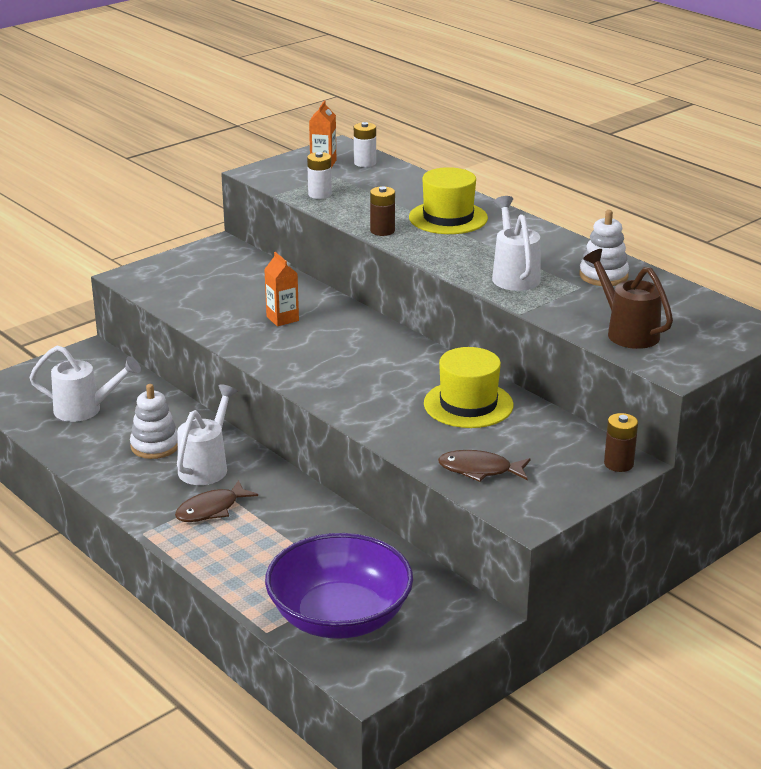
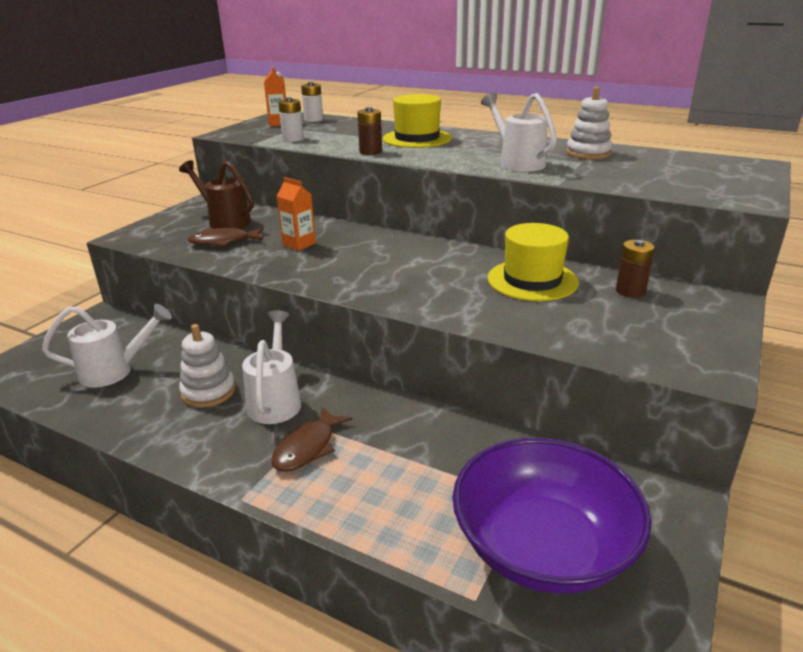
camera: 20 degrees left, 0 degrees up
brown fish [438,450,531,482] -> brown fish moved to [188,228,263,247]
brown watering can [583,249,673,349] -> brown watering can moved to [179,160,254,229]
brown battery [604,413,638,472] -> brown battery moved to [616,240,655,298]

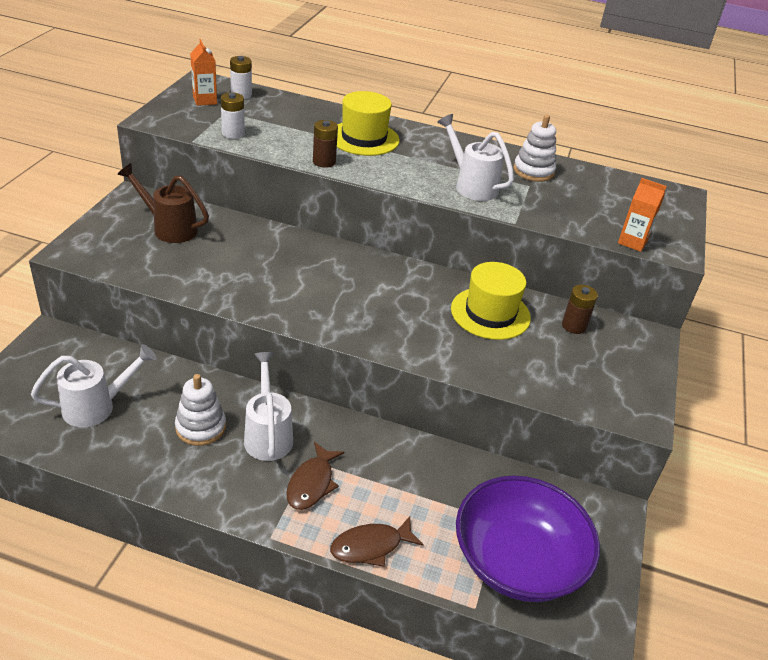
camera: 15 degrees left, 10 degrees up
brown fish [188,228,263,247] -> brown fish moved to [330,516,424,567]
orange carton [277,177,316,251] -> orange carton moved to [618,178,667,252]

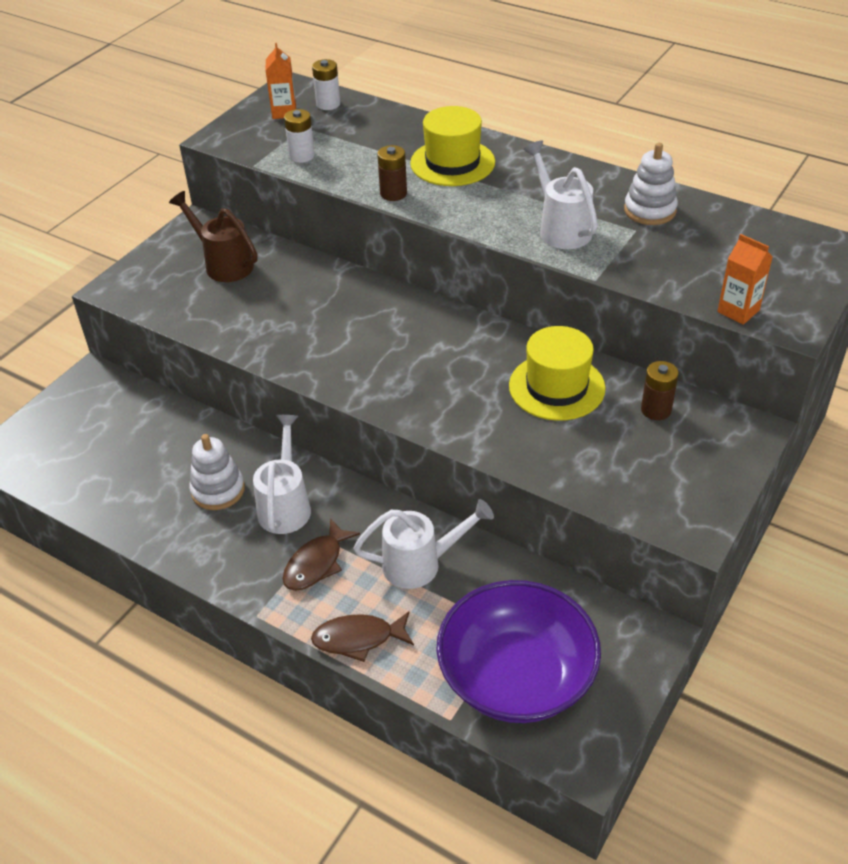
camera: 20 degrees right, 5 degrees up
white watering can [31,344,156,427] -> white watering can moved to [353,499,494,589]

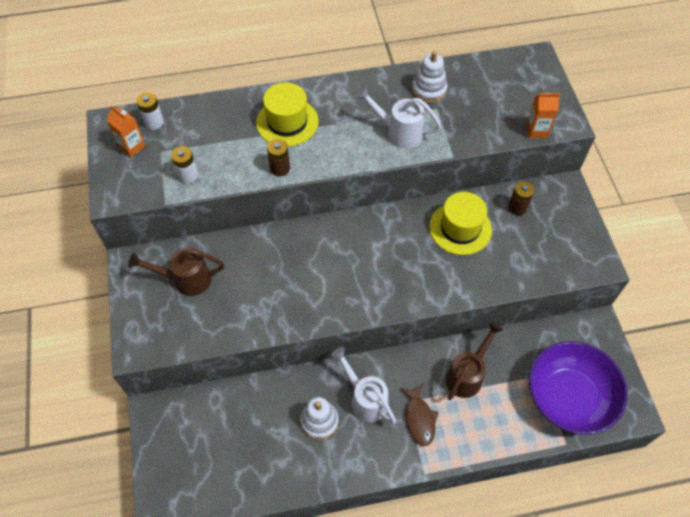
camera: 45 degrees left, 15 degrees up
brown fish [311,611,414,662] -> none
white watering can [353,499,494,589] -> brown watering can [446,322,503,400]

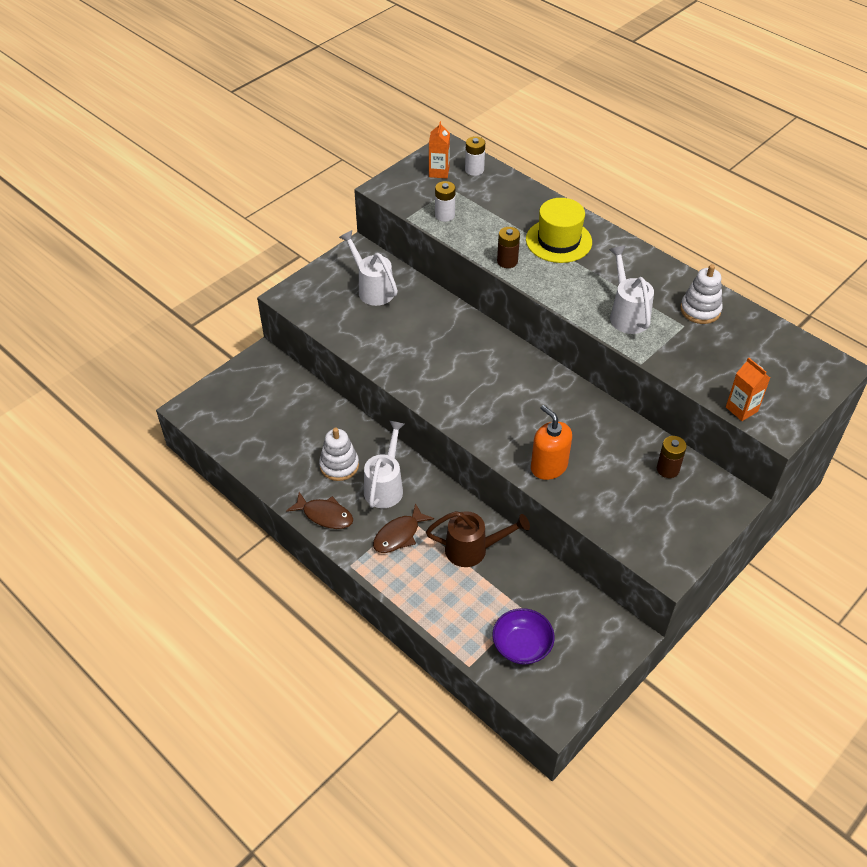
camera: 55 degrees right, 10 degrees down
brown watering can [128,248,224,296] -> white watering can [339,230,398,306]
yellow hat [430,192,492,255] -> none
purple bowl [529,341,628,435] -> purple bowl [492,608,555,664], size x0.54
none -> brown fish [286,492,353,529]
none -> orange soap dispenser [531,405,572,480]

